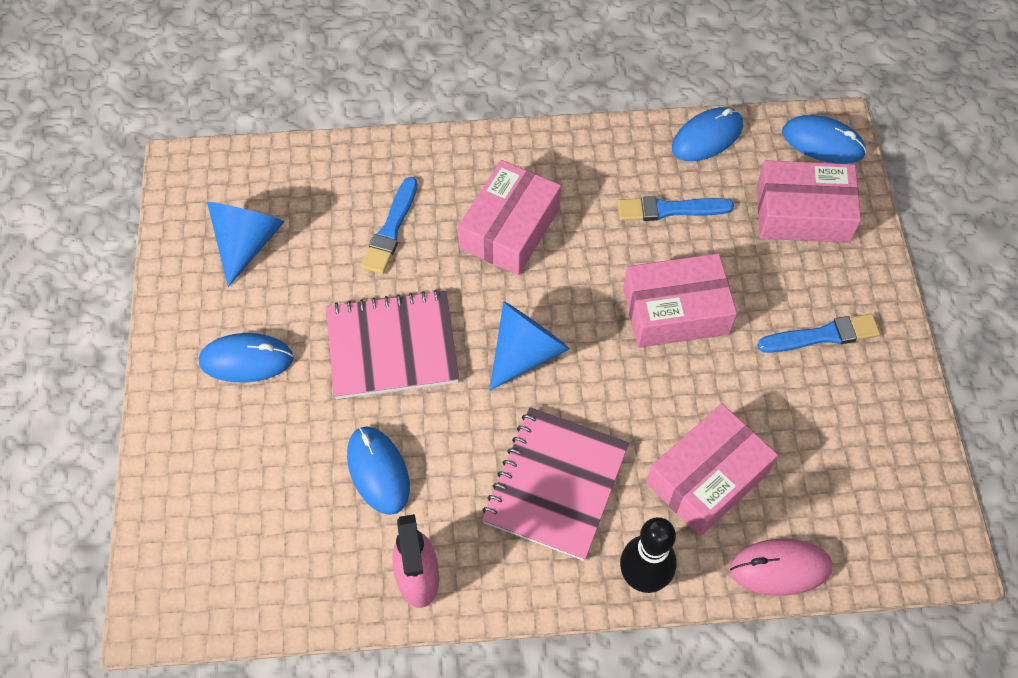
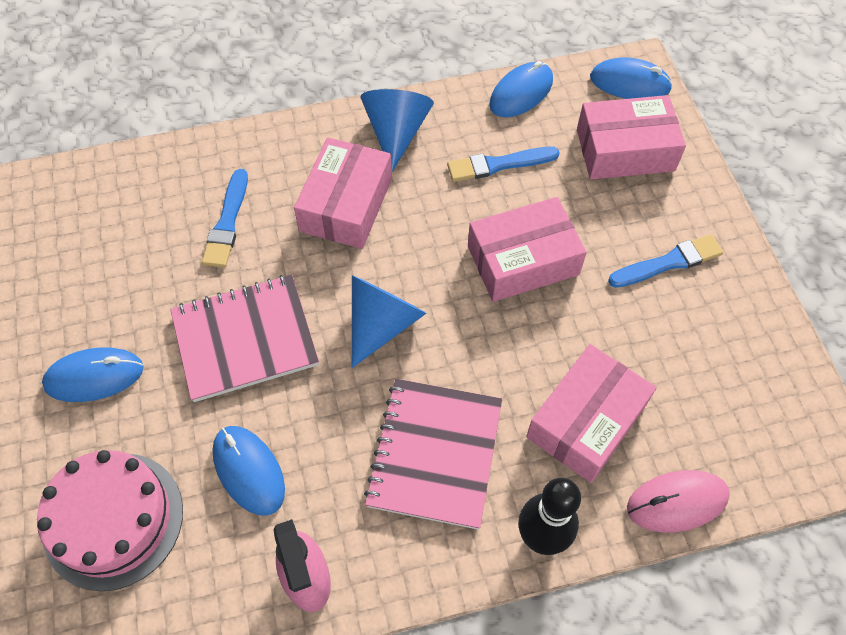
camera: 10 degrees left, 0 degrees up
blue cone [207,202,284,287] -> blue cone moved to [360,89,434,172]
none -> pink cake [37,450,183,591]

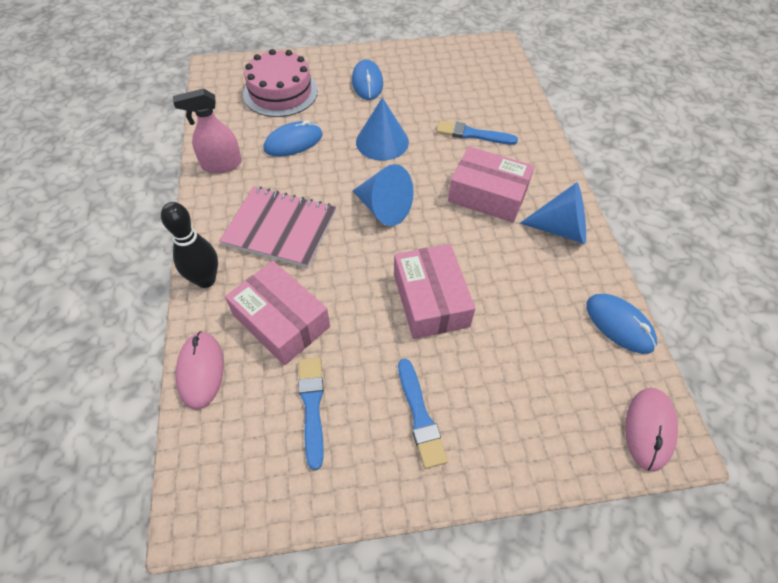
camera: 95 degrees right, 5 degrees down
pink notebook [170,275,319,402] -> blue cone [356,97,409,161]
blue brush [447,147,560,182] -> blue brush moved to [298,357,324,470]
pink box [577,95,686,180] -> none
blue mouse [590,58,673,99] -> pink mouse [625,388,678,472]

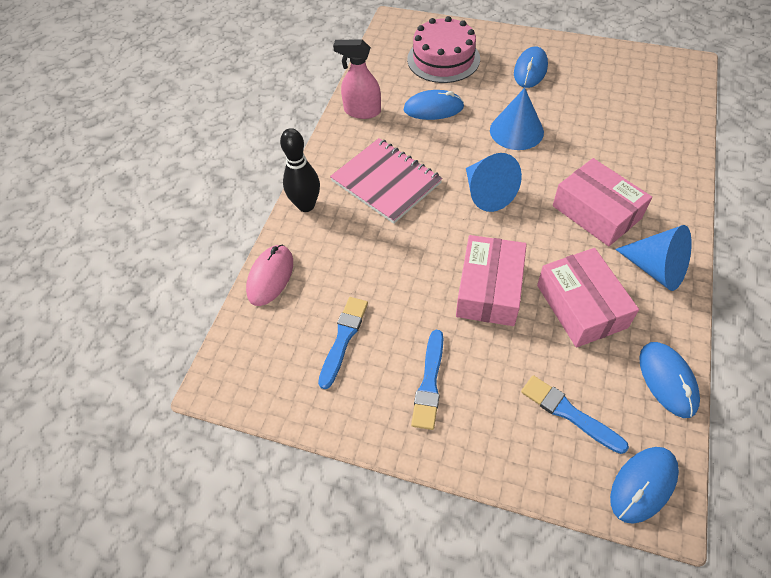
camera: 30 degrees right, 0 degrees up
pink box [225,261,330,365] -> pink box moved to [537,248,639,348]
blue brush [436,120,518,145] -> blue brush moved to [521,375,629,454]
pink mouse [625,388,678,472] -> blue mouse [610,447,679,524]

